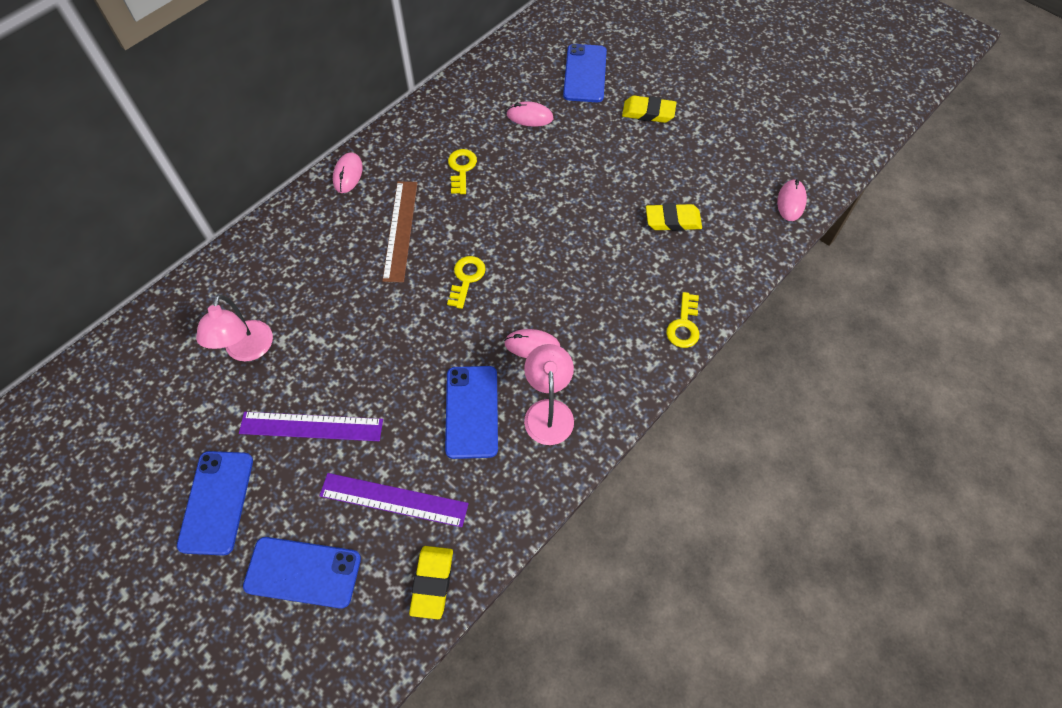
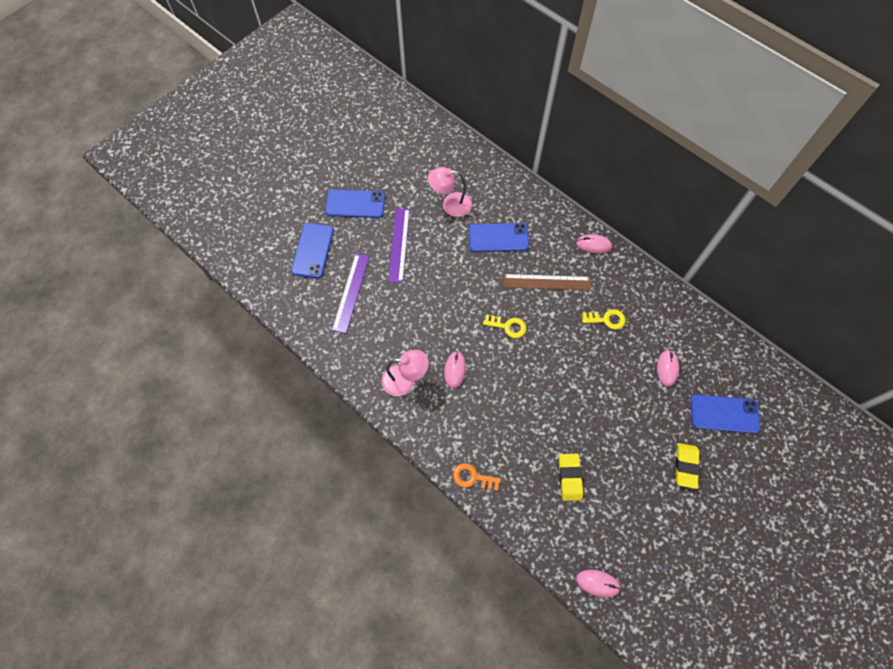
camera: 90 degrees right, 5 degrees up
yellow eraser [409,546,453,619] -> none
blue phone [445,366,498,459] -> blue phone moved to [469,223,529,252]
yellow key [666,292,699,348] -> orange key [453,463,501,491]

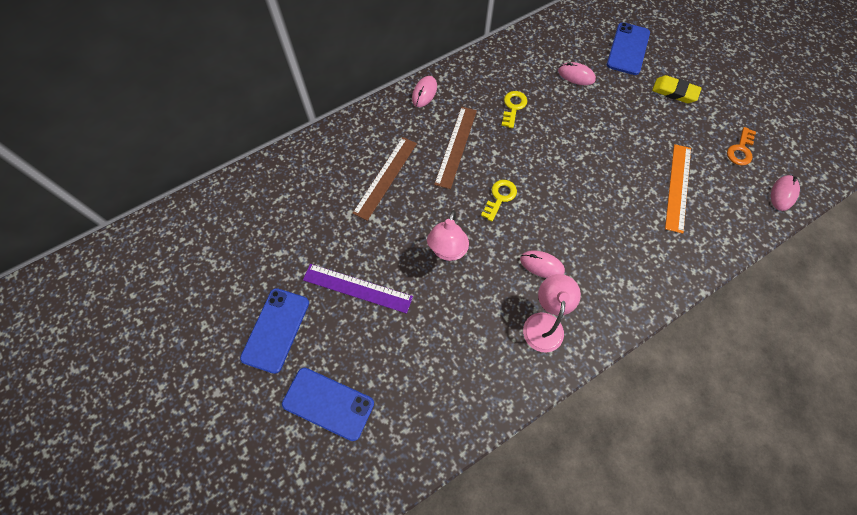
camera: 75 degrees left, 0 degrees up
purple ruler [332,254,369,333] -> none
pink lamp [428,167,472,217] -> pink lamp moved to [427,210,469,261]
orange key [453,463,501,491] -> orange key moved to [727,127,756,166]
blue phone [469,223,529,252] -> brown ruler [352,137,417,221]
yellow eraser [559,454,583,501] -> orange ruler [665,144,691,234]

